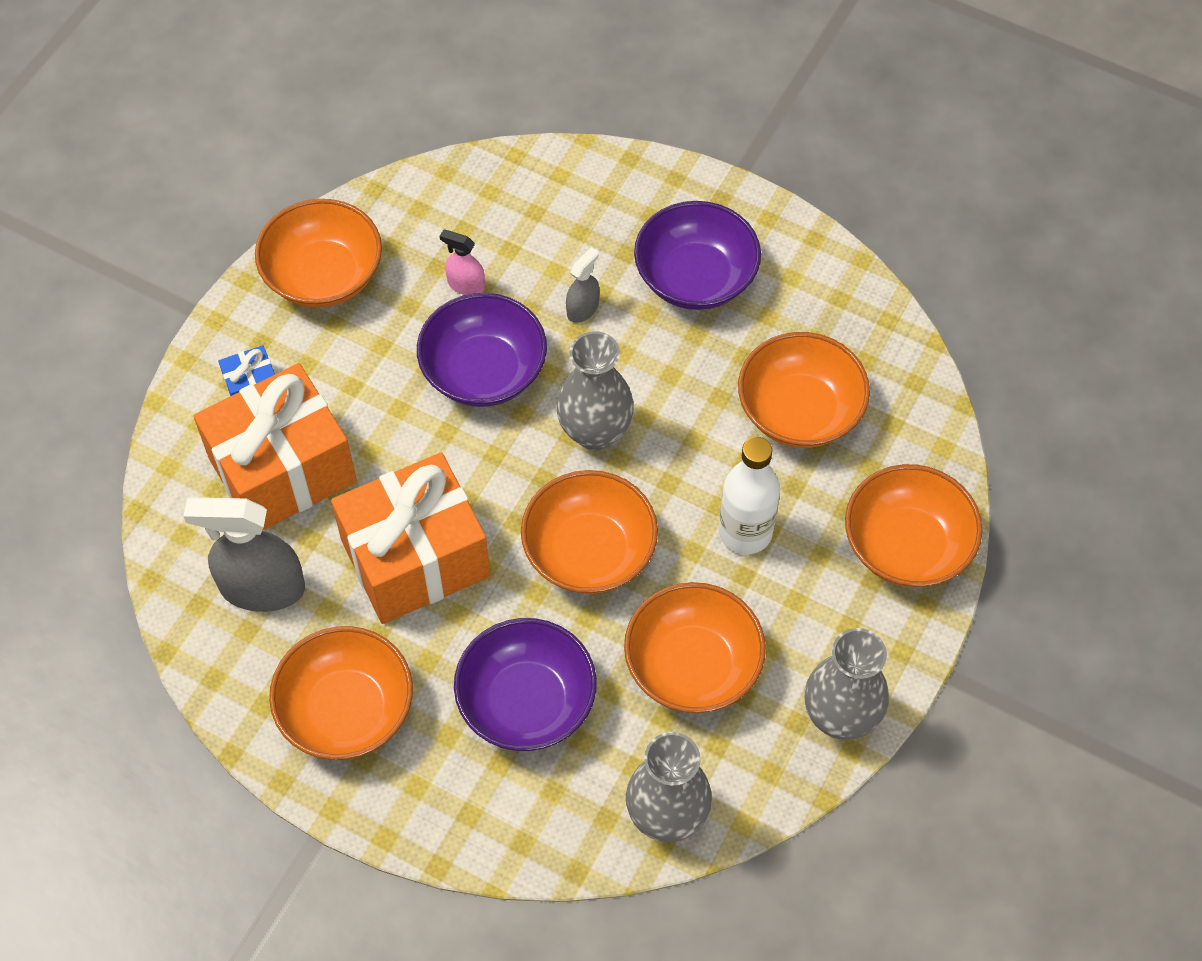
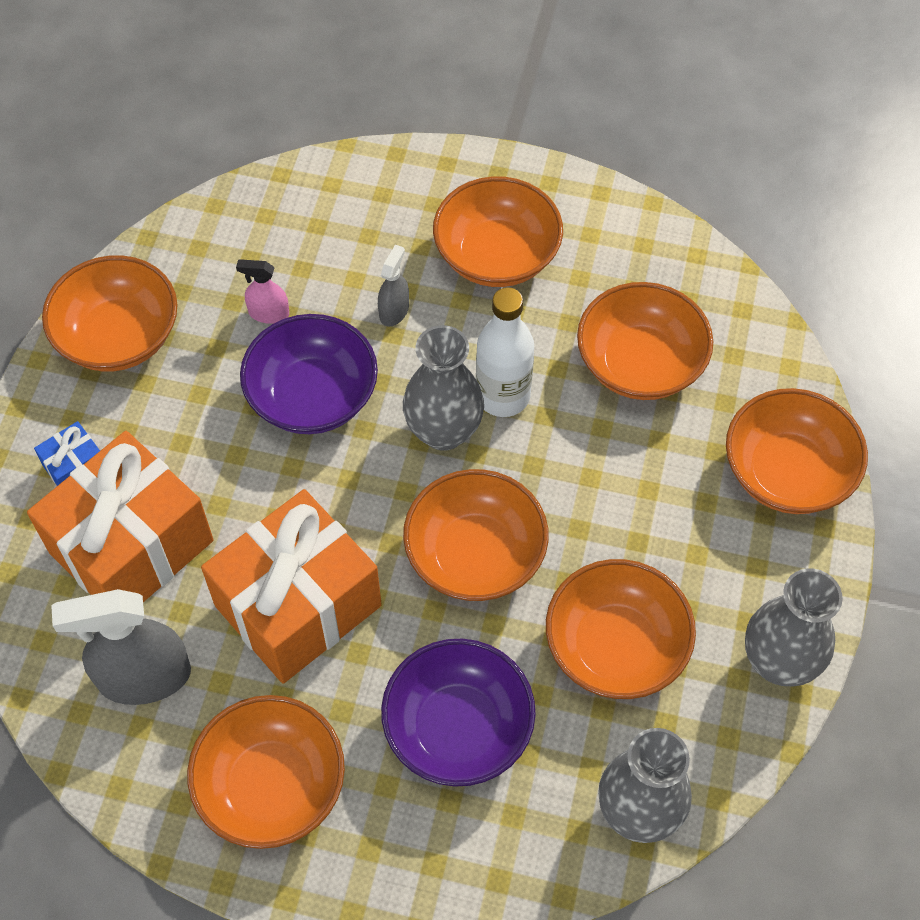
camera: 15 degrees left, 0 degrees up
purple bowl [634,201,761,310] -> orange bowl [433,176,563,287]
white bottle [719,437,780,554] -> white bottle moved to [476,287,534,417]

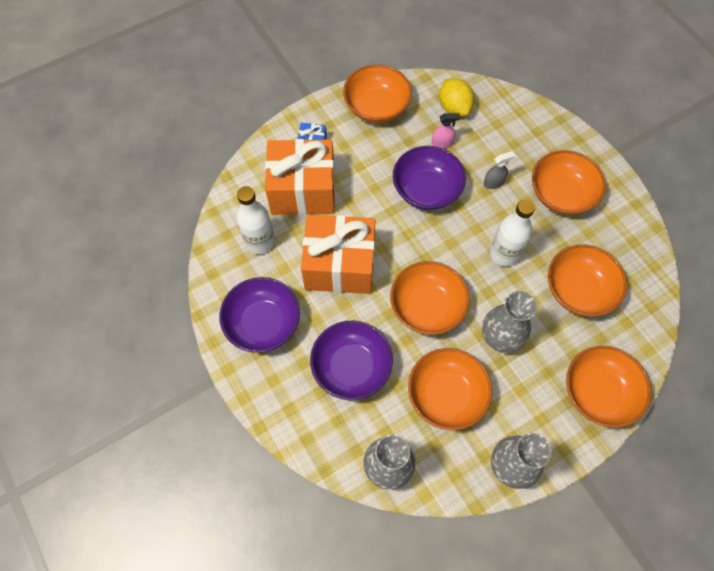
camera: 45 degrees right, 5 degrees up
grey spray bottle [51,589,191,705] -> white bottle [237,186,275,255]
orange bowl [187,695,345,849] -> purple bowl [219,277,300,353]
pink spray bottle [236,259,289,324] -> pink spray bottle turned 120 degrees clockwise [432,113,460,149]
grey vase [403,325,484,451] -> grey vase moved to [482,291,537,353]
none -> yellow lemon [439,78,474,116]

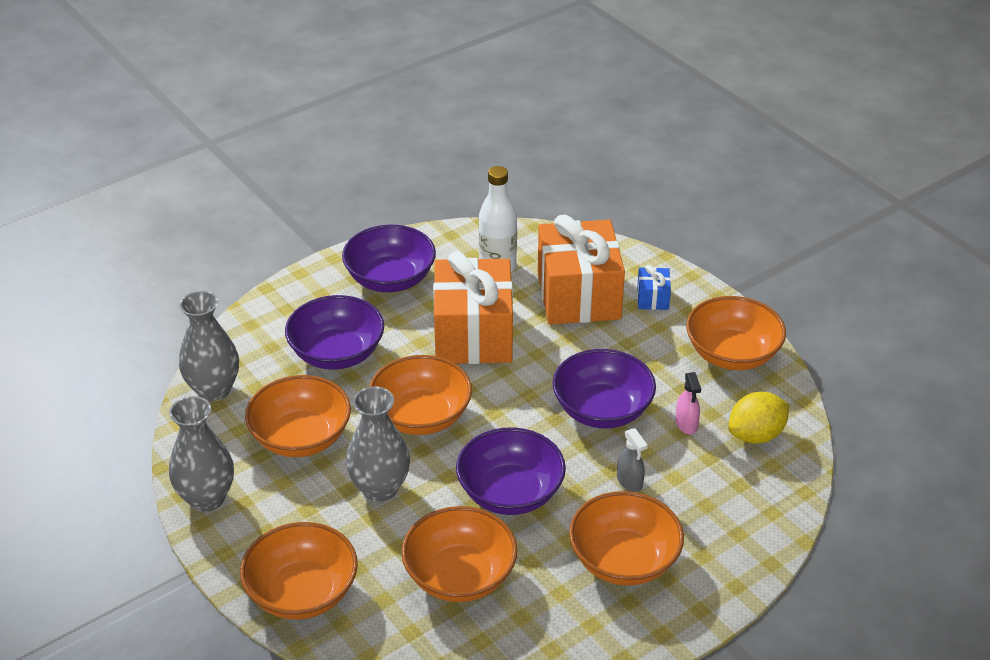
camera: 85 degrees right, 25 degrees down
white bottle [490,199,535,266] -> purple bowl [456,427,566,515]

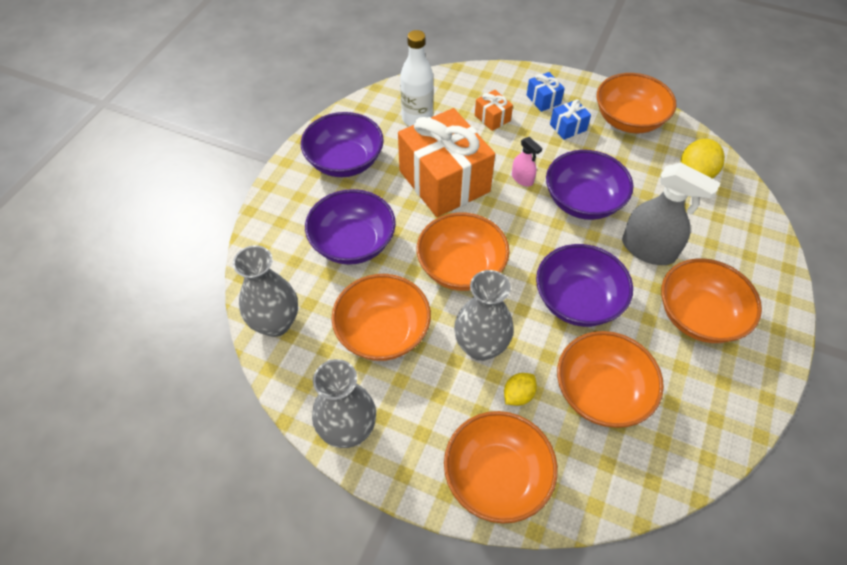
camera: 30 degrees left, 15 degrees up
orange gift [538,214,625,325] -> orange gift [475,90,513,131], size x0.42
grey spray bottle [617,428,648,492] -> grey spray bottle [622,163,721,265], size x2.00
pink spray bottle [675,372,701,434] -> pink spray bottle moved to [512,137,542,186]
none -> yellow lemon [504,373,537,406]
none -> blue gift [550,99,591,140]

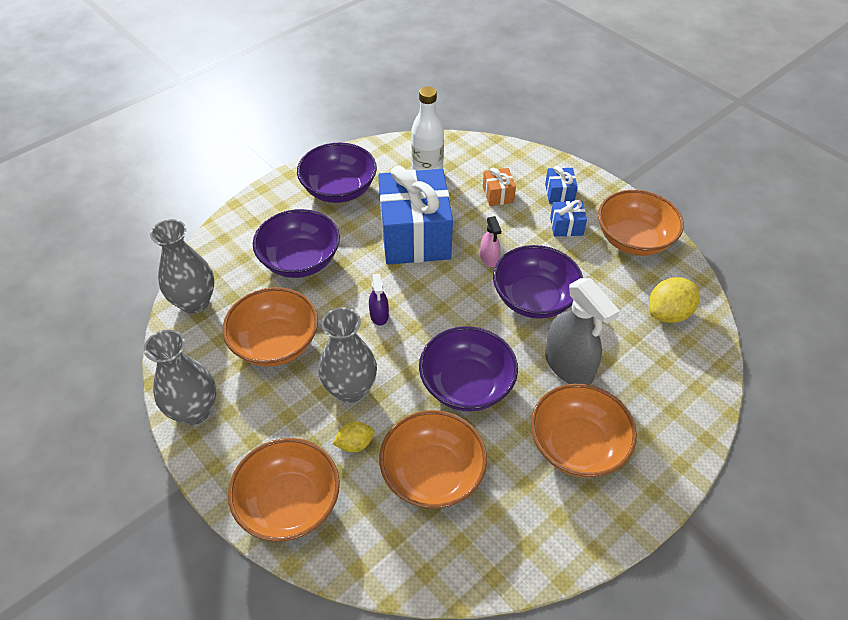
camera: 25 degrees right, 5 degrees down
orange gift [398,108,495,217] -> blue gift [378,166,453,265]
orange bowl [417,213,510,291] -> purple spray bottle [369,274,389,326]

